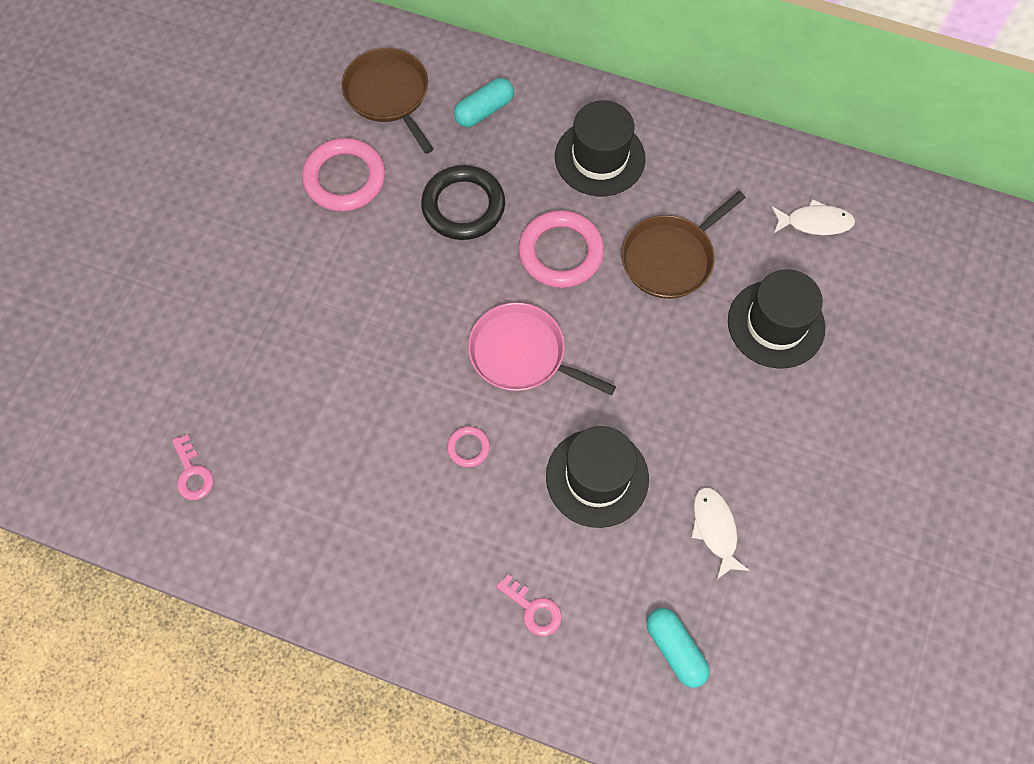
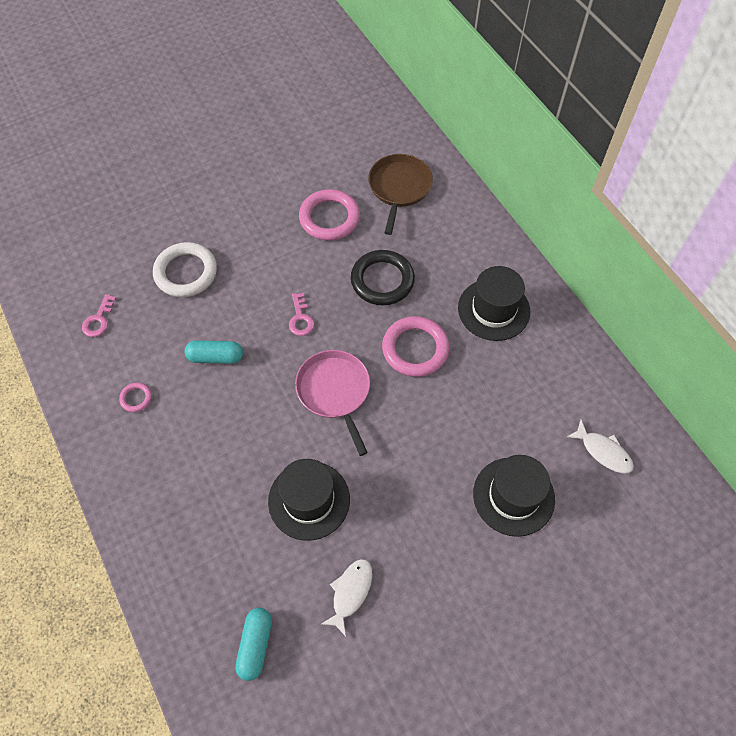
camera: 40 degrees right, 5 degrees down
pink ring [447,426,490,467] -> pink ring moved to [119,383,152,412]
turquoise capsule [454,78,514,127] -> turquoise capsule moved to [185,340,243,364]
pink key [496,574,562,636] -> pink key moved to [289,293,315,336]
brown pan [621,191,746,299] -> none
none -> white ring [153,242,217,297]

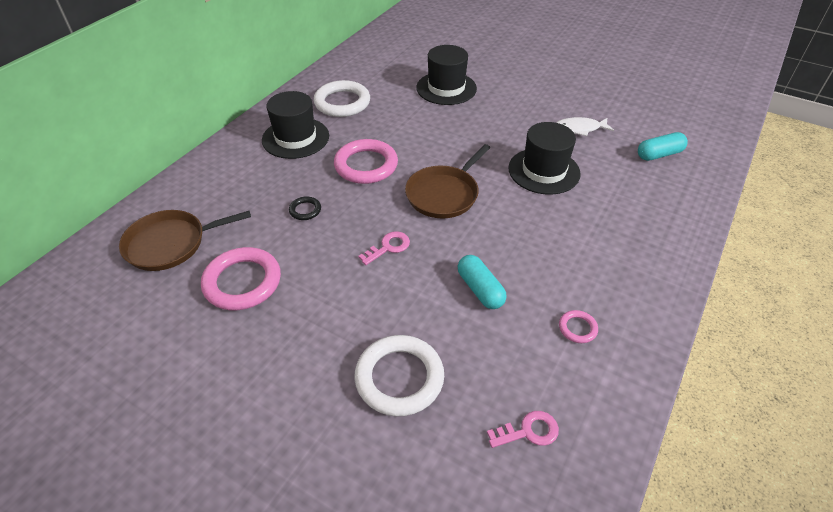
camera: 120 degrees left, 15 degrees down
pink pan [295,350,370,456] -> brown pan [405,144,490,218]
black ring [351,250,415,305] -> black ring [289,197,321,220], size x0.47
white fish [567,420,634,474] -> none
none -> white ring [314,80,370,117]

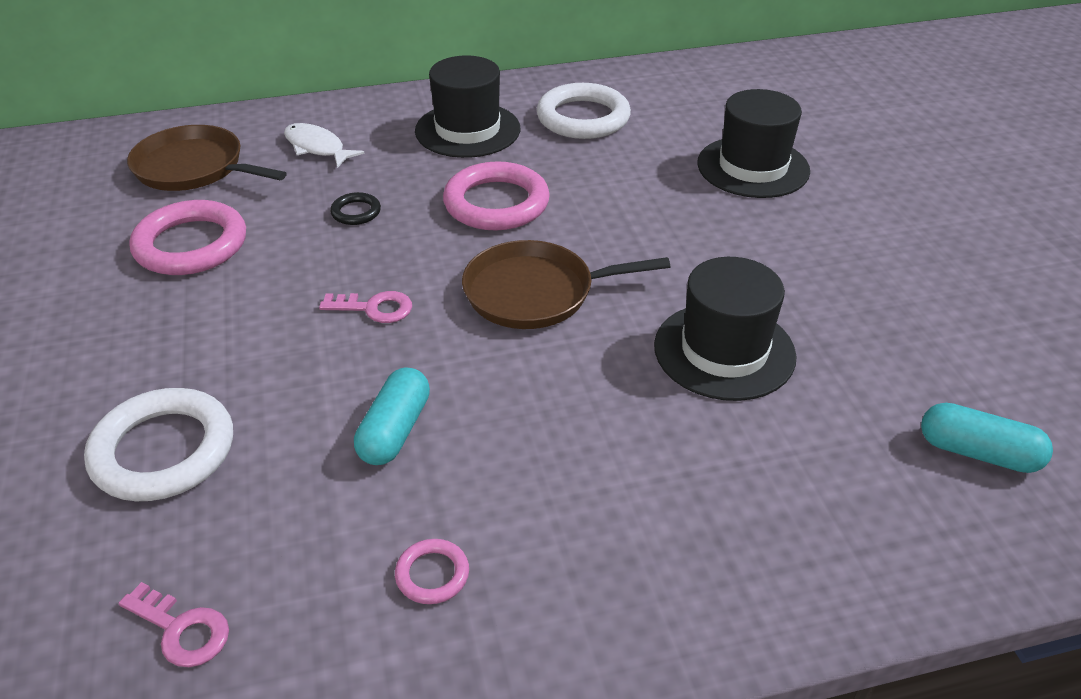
camera: 45 degrees right, 5 degrees down
white fish [556,117,614,136] -> white fish moved to [284,123,364,168]

